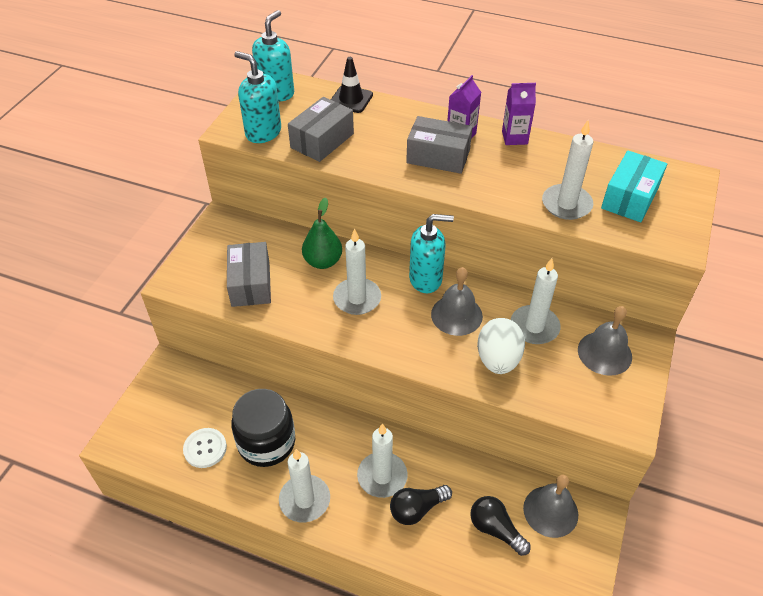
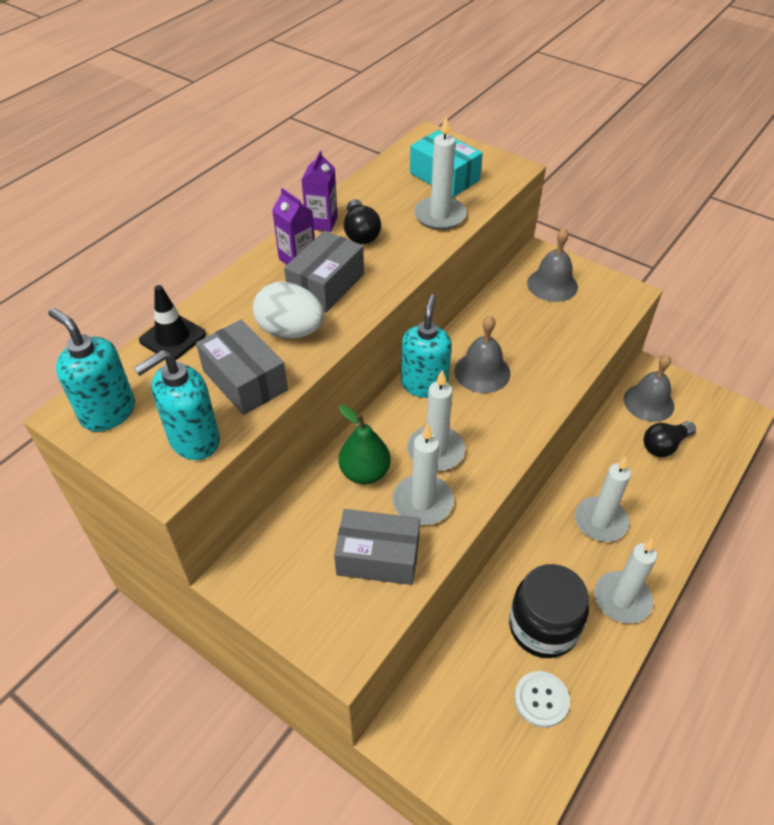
camera: 75 degrees left, 0 degrees up
black light bulb [390,485,452,525] -> black light bulb moved to [344,199,381,244]
white egg [477,318,525,374] -> white egg moved to [253,282,324,338]
white candle [511,258,561,344] -> white candle moved to [392,424,454,525]

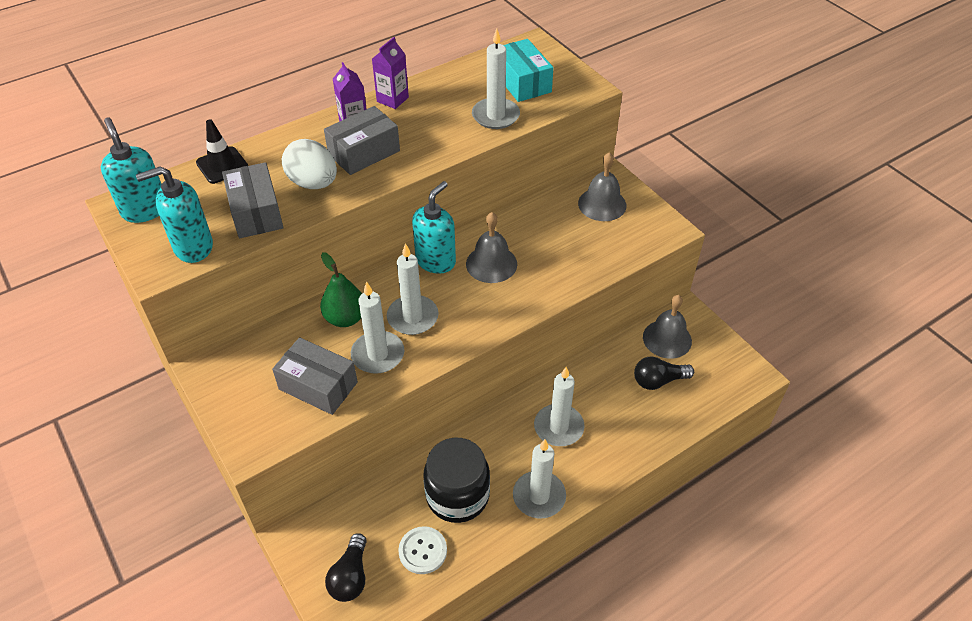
camera: 20 degrees right, 0 degrees up
black light bulb [344,199,381,244] -> black light bulb moved to [325,533,367,602]

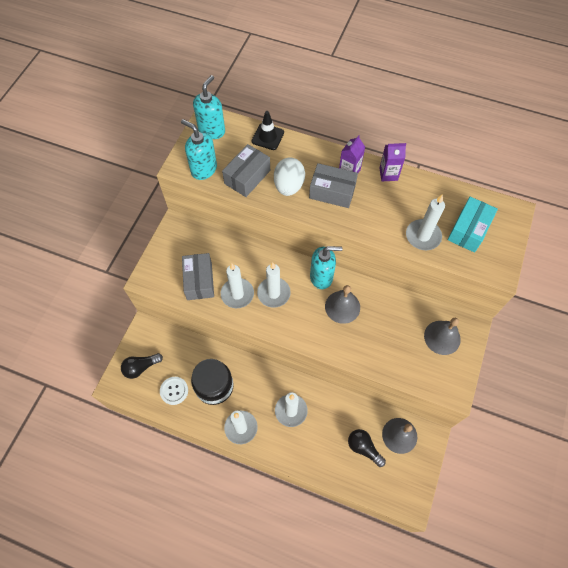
camera: 55 degrees right, 15 degrees up
green pear [320,252,362,327] -> none

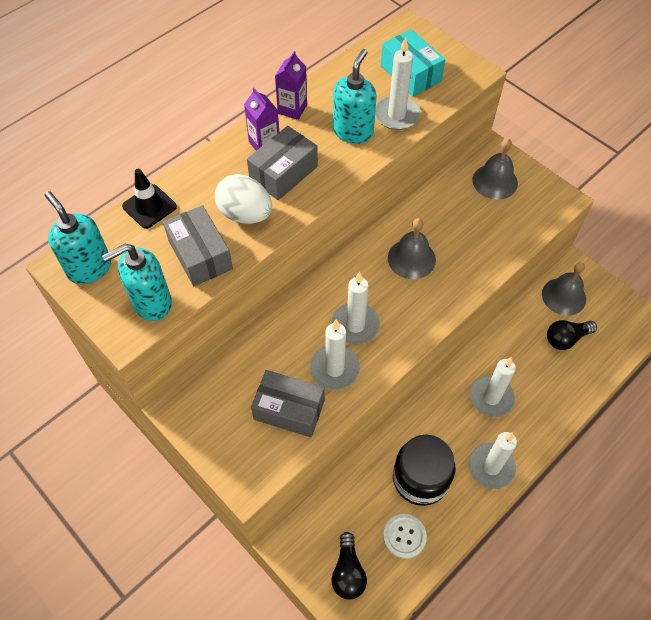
camera: 65 degrees left, 5 degrees down
turquoise soap dispenser [310,246,342,289] -> turquoise soap dispenser moved to [333,49,377,144]

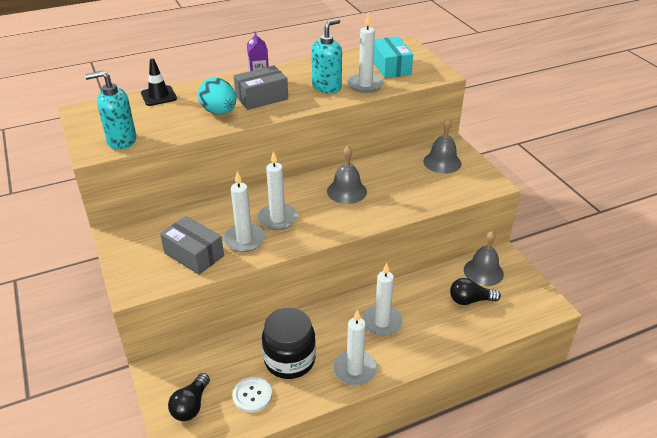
camera: 20 degrees right, 20 degrees down
turquoise soap dispenser [44,191,111,284] -> none
grey box [163,205,233,286] -> none
white egg [215,174,272,224] -> turquoise egg [198,78,236,115]
purple carton [275,51,307,120] -> none

